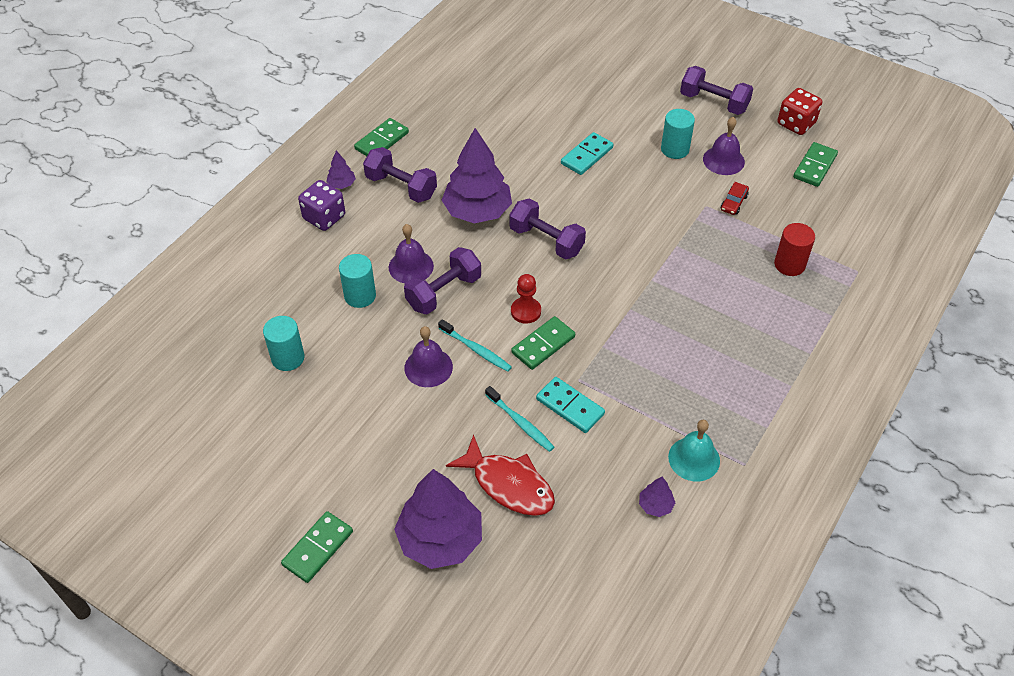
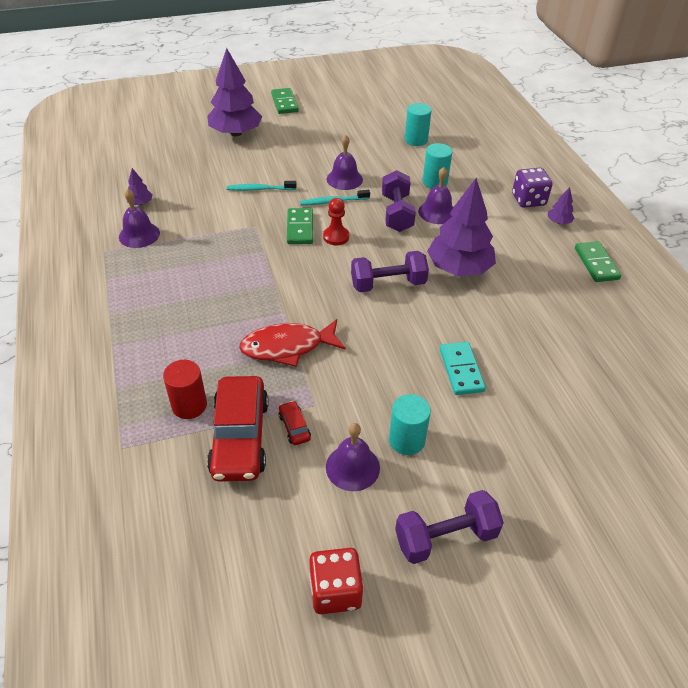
camera: 130 degrees right, 5 degrees down
purple dumbbell [363,147,437,203] -> none
red fish [446,435,555,516] -> red fish moved to [239,319,346,367]
turquoise domino [536,377,605,433] -> none
turquoise bell [668,420,720,481] -> purple bell [119,189,160,248]
green domino [793,142,838,187] -> none
none -> red car [207,376,269,482]

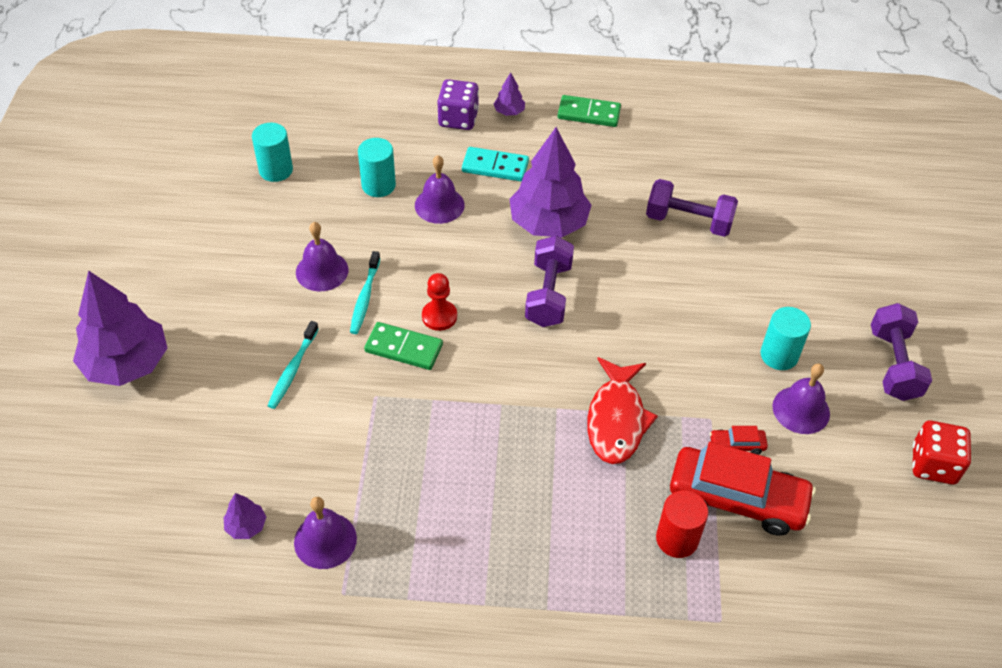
camera: 70 degrees left, 5 degrees up
green domino [271,88,299,114] -> none
purple dumbbell [382,170,416,232] -> purple dumbbell moved to [646,179,738,237]
turquoise domino [440,342,486,395] -> turquoise domino moved to [462,147,529,182]

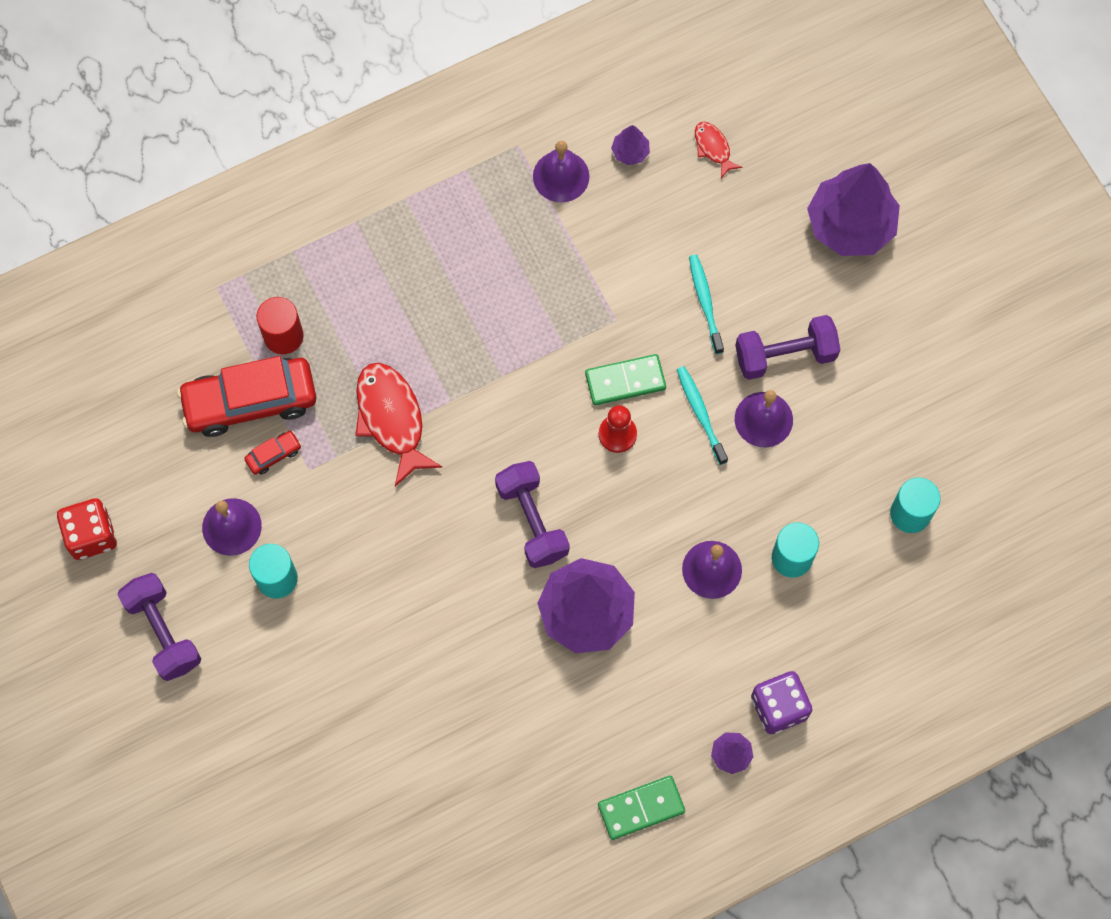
camera: 150 degrees right, 20 degrees up
turquoise domino [462,147,529,182] -> none
purple dumbbell [646,179,738,237] -> purple dumbbell moved to [735,315,840,380]
none -> red fish [695,122,742,178]

